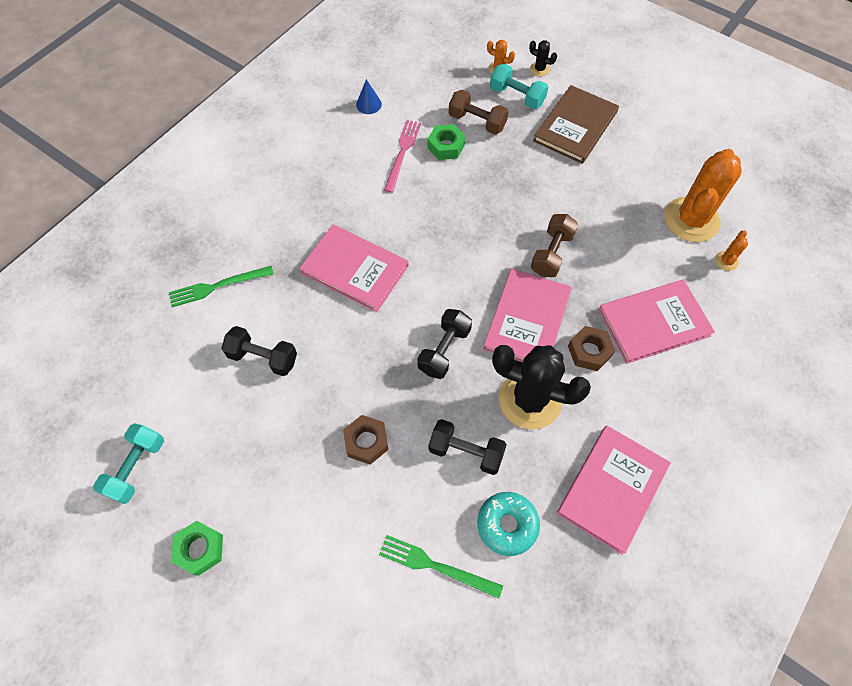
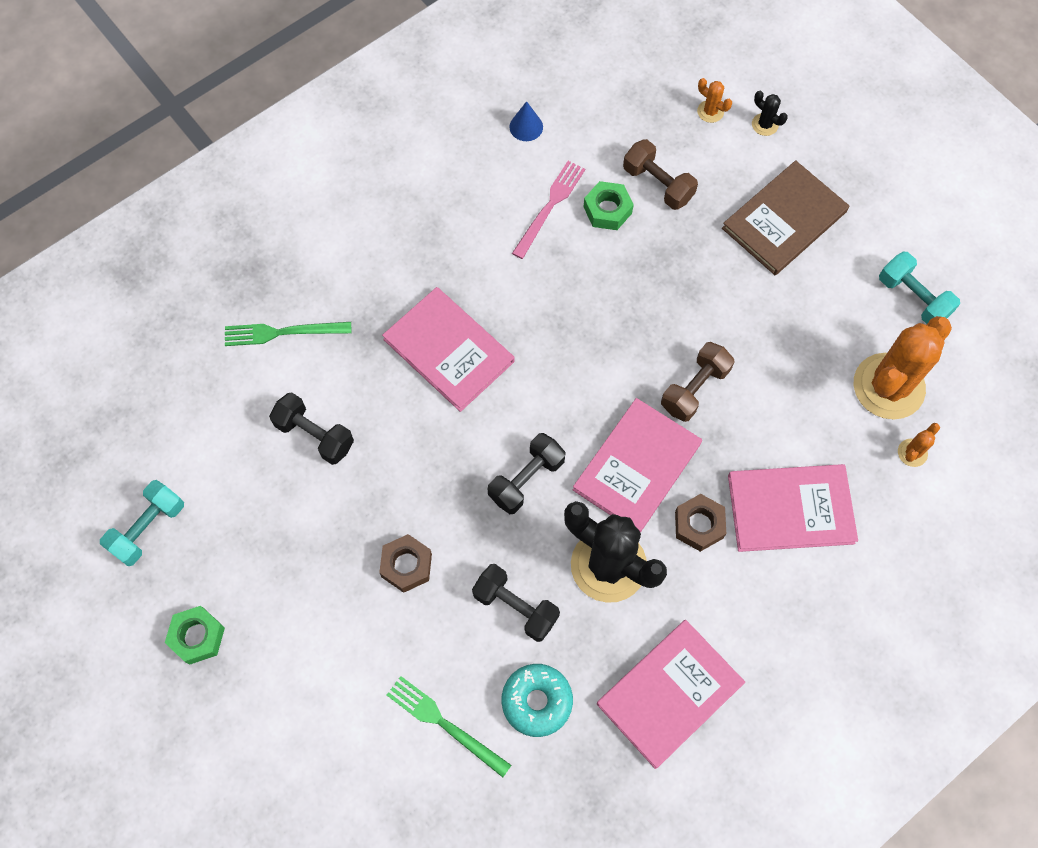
camera: 15 degrees right, 5 degrees up
turquoise dumbbell [490,64,548,109] -> turquoise dumbbell moved to [879,252,960,324]

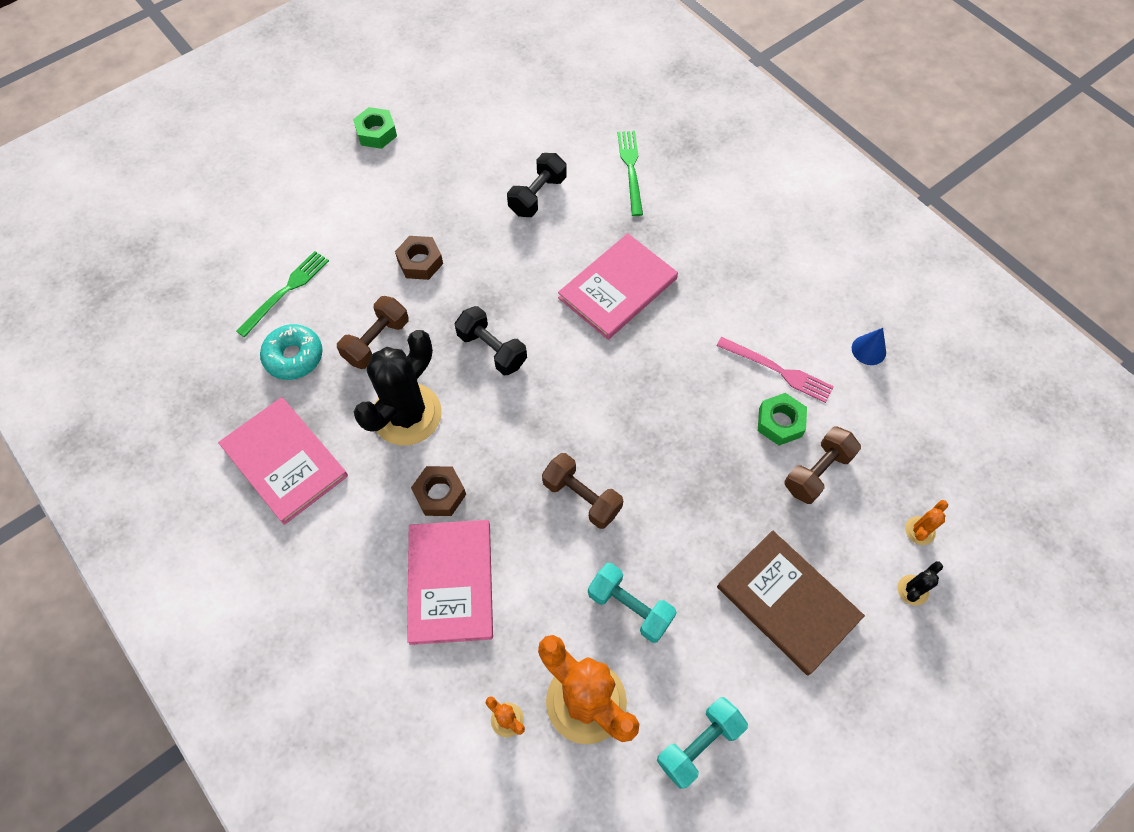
camera: 90 degrees right, 5 degrees down
turquoise dumbbell [100,480,184,566] -> turquoise dumbbell moved to [588,563,677,643]
black dumbbell [472,564,560,642] -> brown dumbbell [337,296,409,369]
pink book [573,398,702,533] -> none

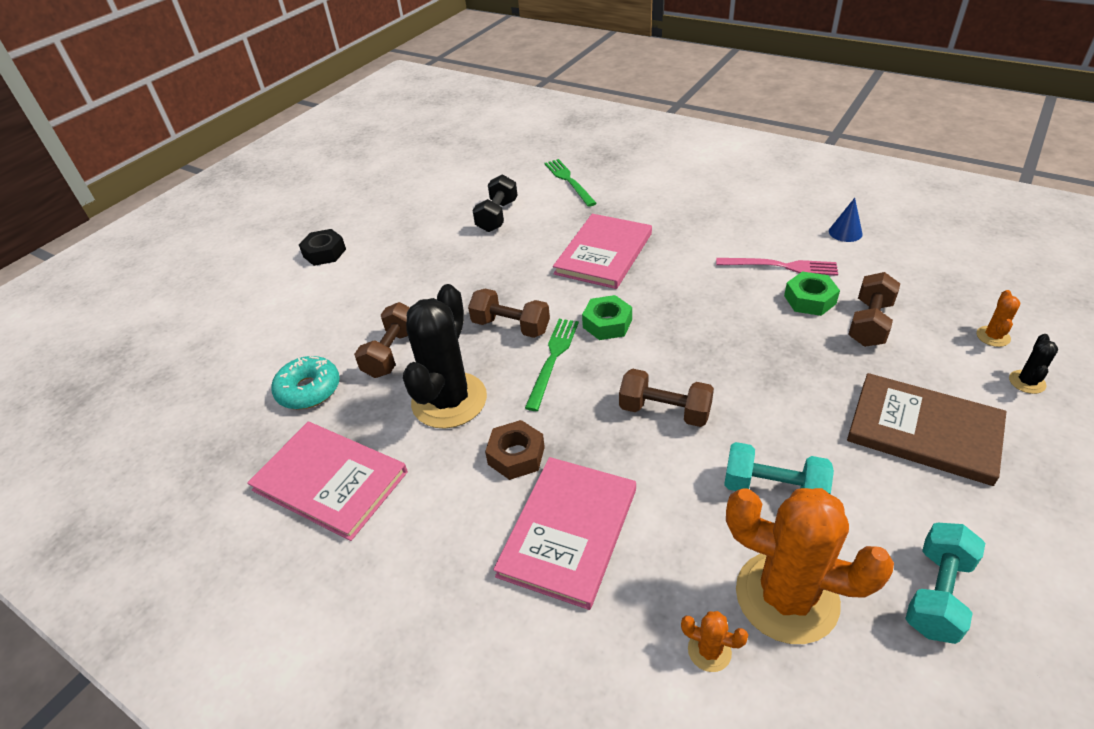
camera: 15 degrees left, 20 degrees down
green fork [236,251,329,337] -> green fork moved to [525,319,579,411]
green nut [353,107,397,149] -> green nut moved to [582,295,632,340]
brown nut [395,236,443,280] -> none
pink book [407,520,493,645] -> pink book turned 45 degrees clockwise [493,457,636,610]
black dumbbell [454,306,527,375] -> brown dumbbell [468,289,550,338]
none -> black nut [299,229,346,266]

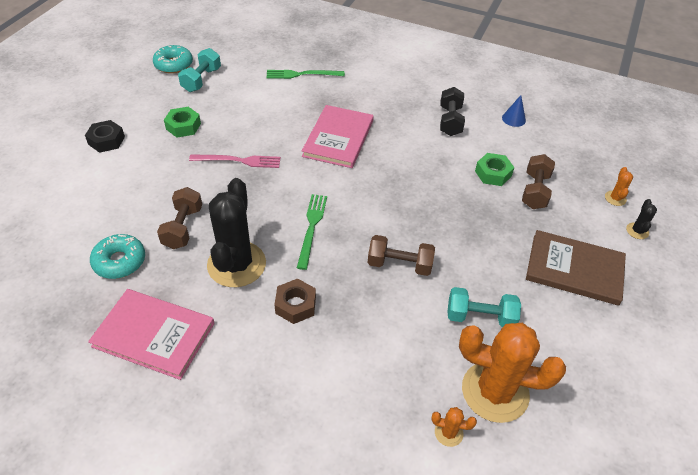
camera: 15 degrees left, 5 degrees up
brown dumbbell [468,289,550,338] -> none
black dumbbell [473,174,518,232] -> black dumbbell moved to [440,87,465,136]
pink book [493,457,636,610] -> none
green fork [545,159,597,207] -> green fork turned 60 degrees counterclockwise [266,70,345,79]
green nut [582,295,632,340] -> green nut moved to [164,107,201,138]
pink fork [716,258,838,276] -> pink fork moved to [189,154,281,168]
turquoise dumbbell [905,523,985,644] -> turquoise dumbbell moved to [178,48,221,92]
none -> turquoise donut [153,45,193,74]

